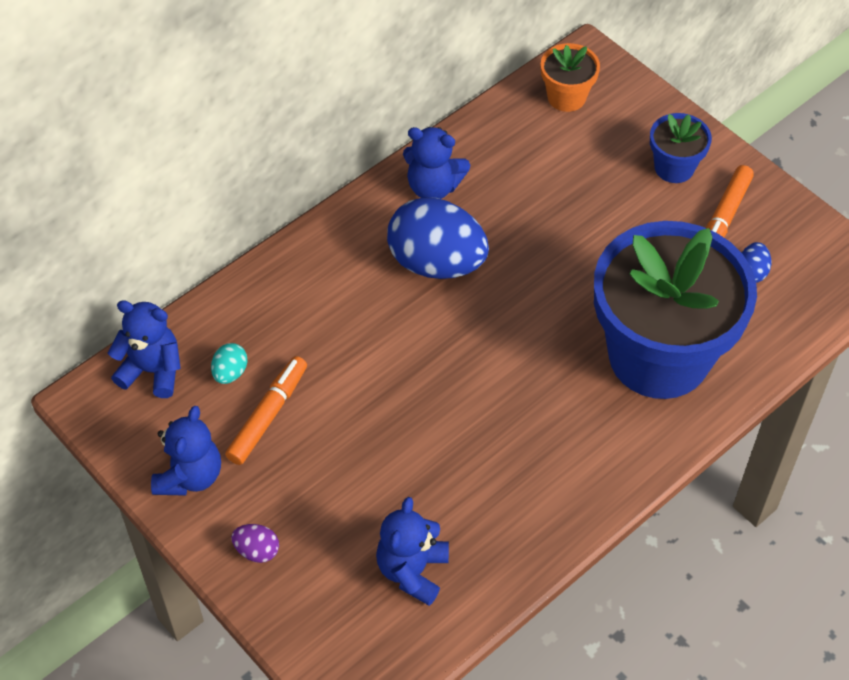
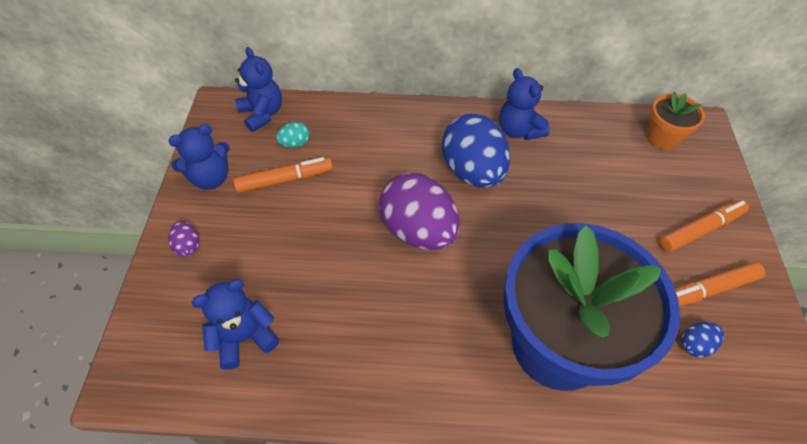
camera: 45 degrees right, 0 degrees up
blue flower pot [650,113,712,183] -> orange marker [660,200,749,252]
none -> purple egg [379,173,460,250]

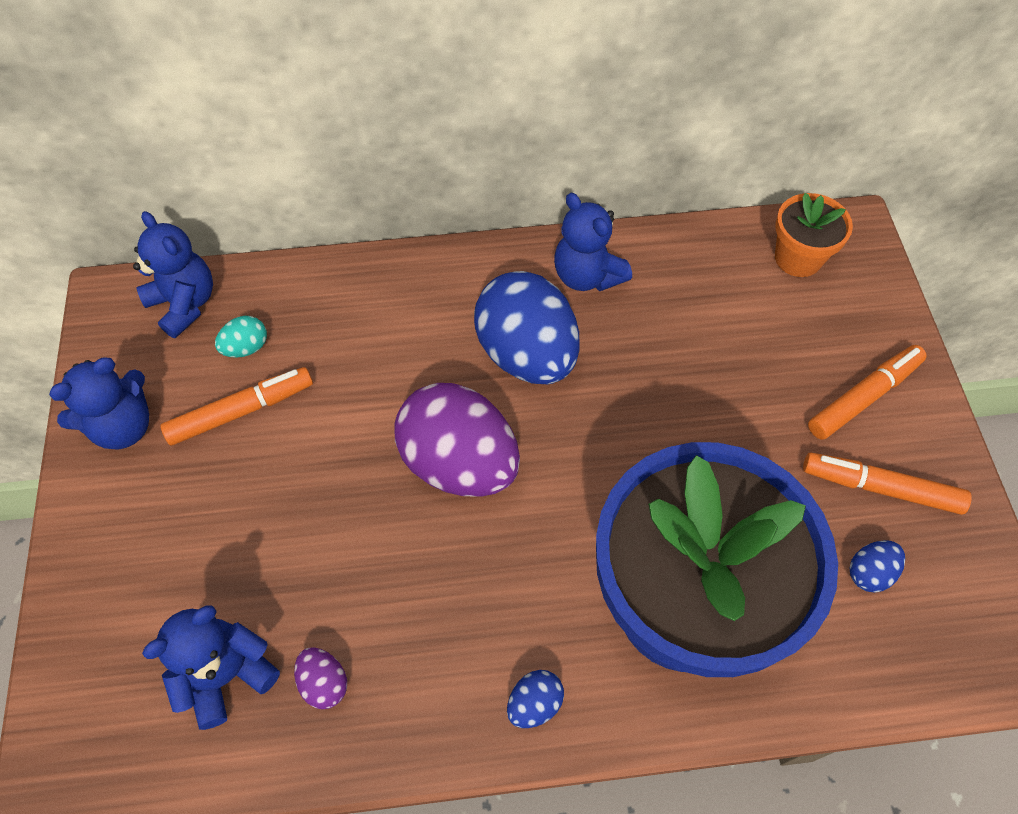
camera: 10 degrees left, 5 degrees up
purple egg [168,221,199,257] -> purple egg moved to [294,647,347,709]
orange marker [675,262,765,306] -> orange marker turned 45 degrees clockwise [803,453,972,515]
none -> blue egg [507,670,564,728]

